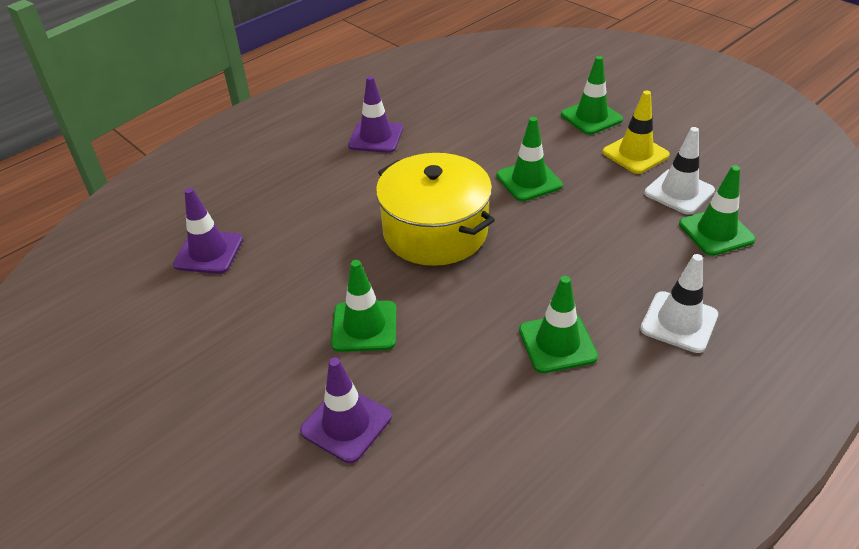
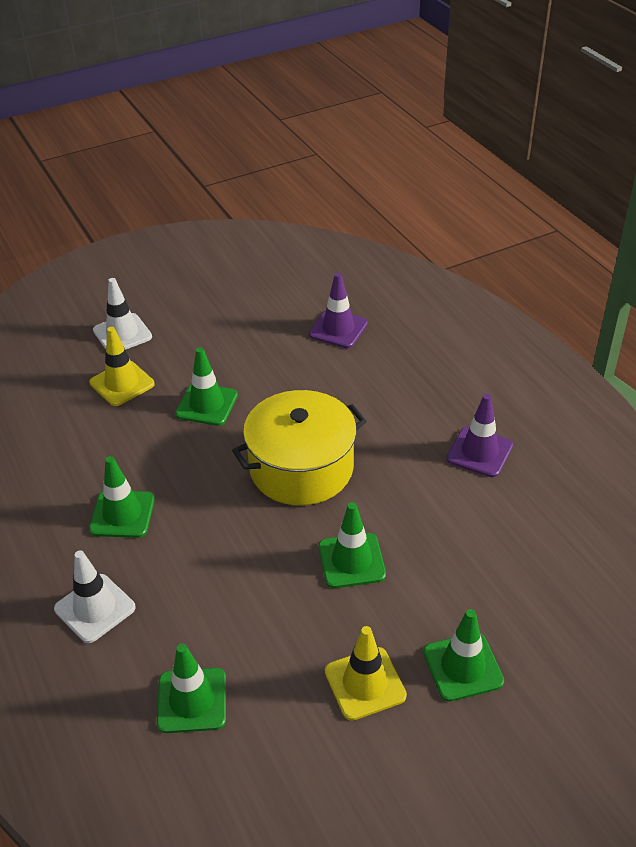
camera: 105 degrees right, 0 degrees up
purple traffic cone [300,357,392,463] -> yellow traffic cone [89,327,155,406]
white traffic cone [645,127,715,215] -> white traffic cone moved to [93,278,152,350]

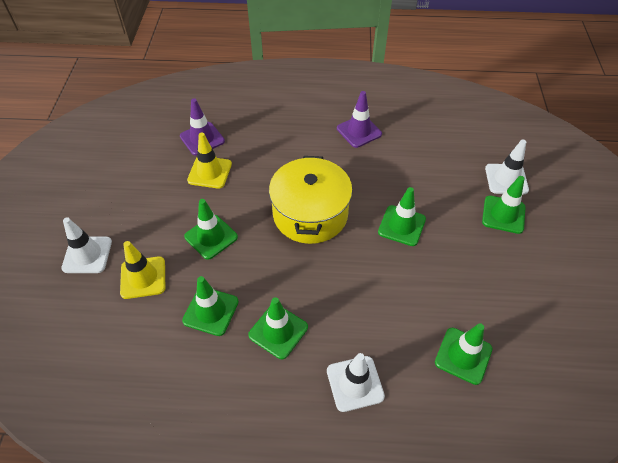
camera: 60 degrees left, 10 degrees up
yellow traffic cone [325,626,407,721] -> yellow traffic cone moved to [187,132,232,189]
none -> green traffic cone [182,276,239,336]
none -> white traffic cone [485,139,529,194]

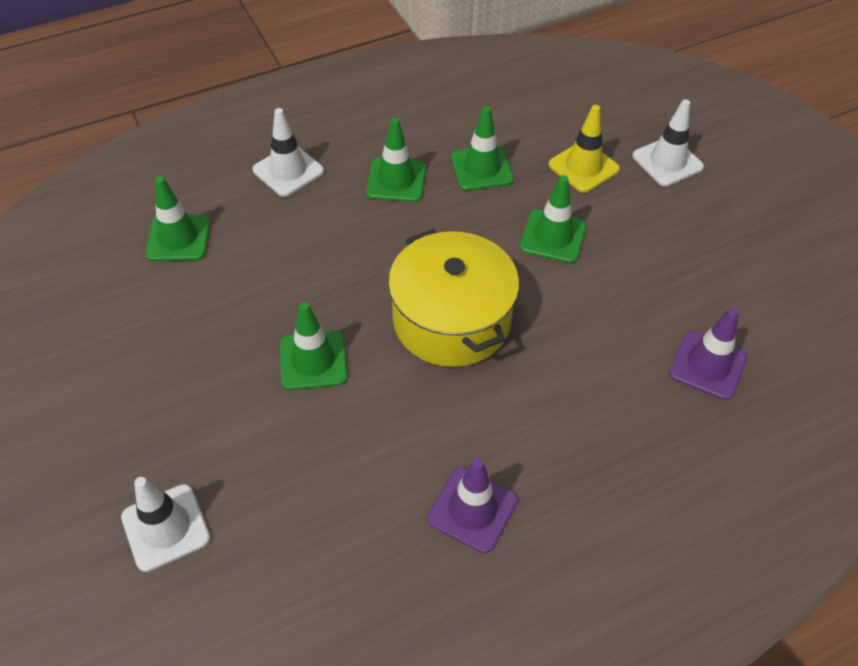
camera: 150 degrees right, 0 degrees up
yellow traffic cone [187,132,232,189] -> none
green traffic cone [482,176,525,234] -> none

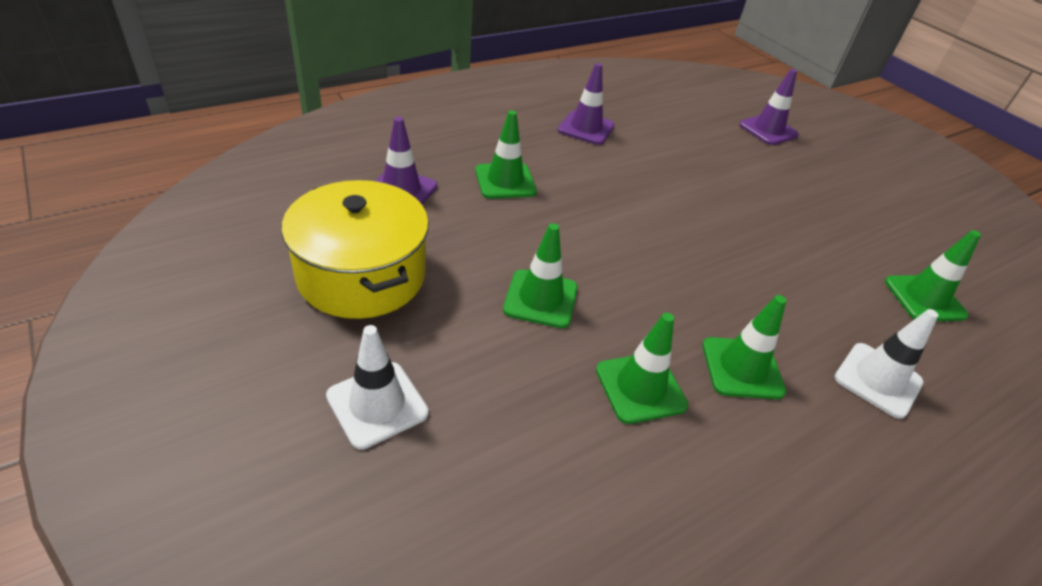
camera: 170 degrees right, 10 degrees down
white traffic cone [121,477,210,572] -> purple traffic cone [739,69,799,145]
green traffic cone [280,302,348,390] -> green traffic cone moved to [475,110,537,199]
yellow pot [388,229,519,367] -> yellow pot moved to [281,180,429,319]
yellow traffic cone [548,105,620,193] -> none

